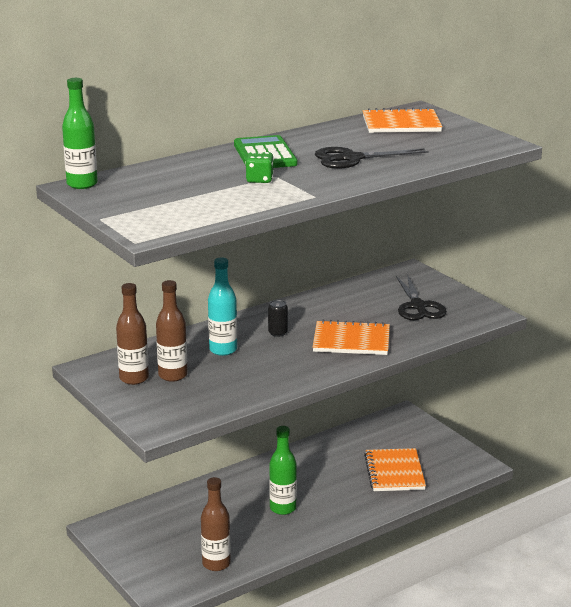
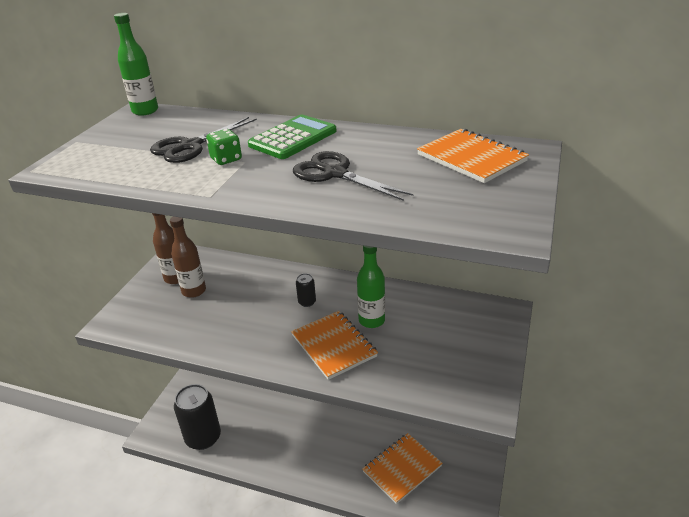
camera: 55 degrees right, 10 degrees up
brown bottle [201,477,231,571] -> black can [174,384,221,450]
turquoise bottle [208,258,237,356] -> none
green bottle [269,426,297,515] -> green bottle moved to [357,246,385,328]
black scissors [396,274,447,320] -> black scissors moved to [150,117,257,163]

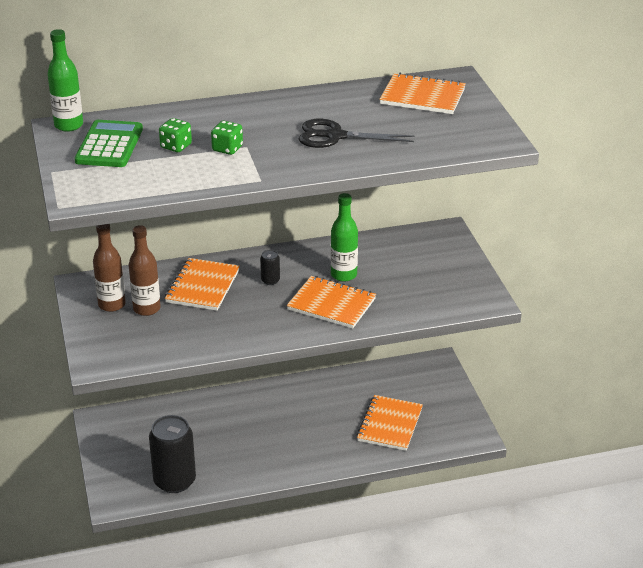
camera: 35 degrees left, 0 degrees up
black scissors [150,117,257,163] -> green dice [159,118,192,152]
green calculator [248,115,336,159] -> green calculator moved to [75,120,143,167]
none -> orange notebook [165,258,240,311]

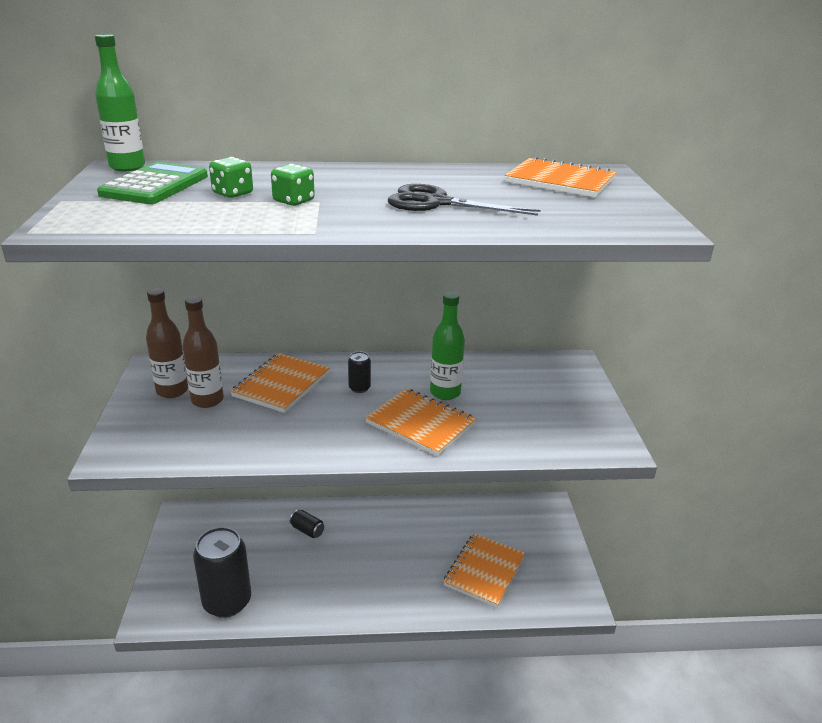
camera: 10 degrees right, 5 degrees down
none -> black can [290,510,324,538]

